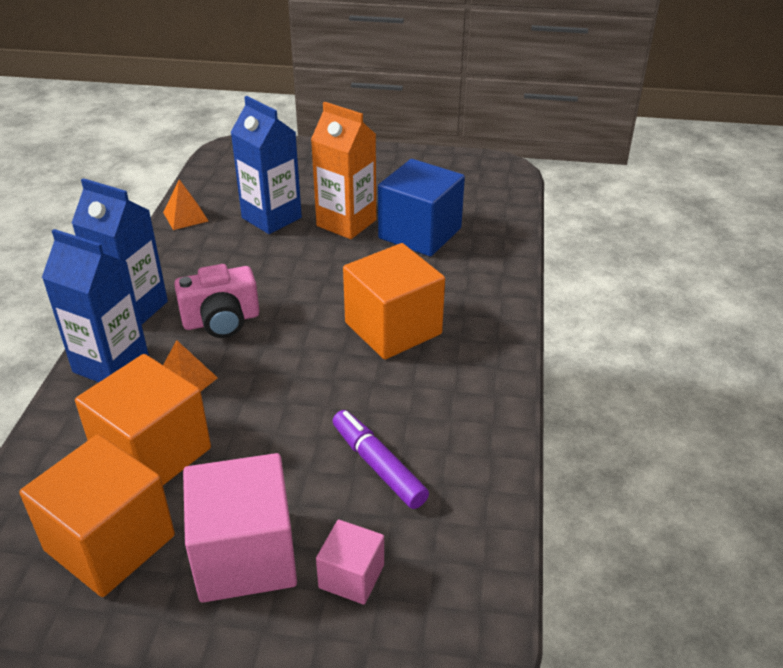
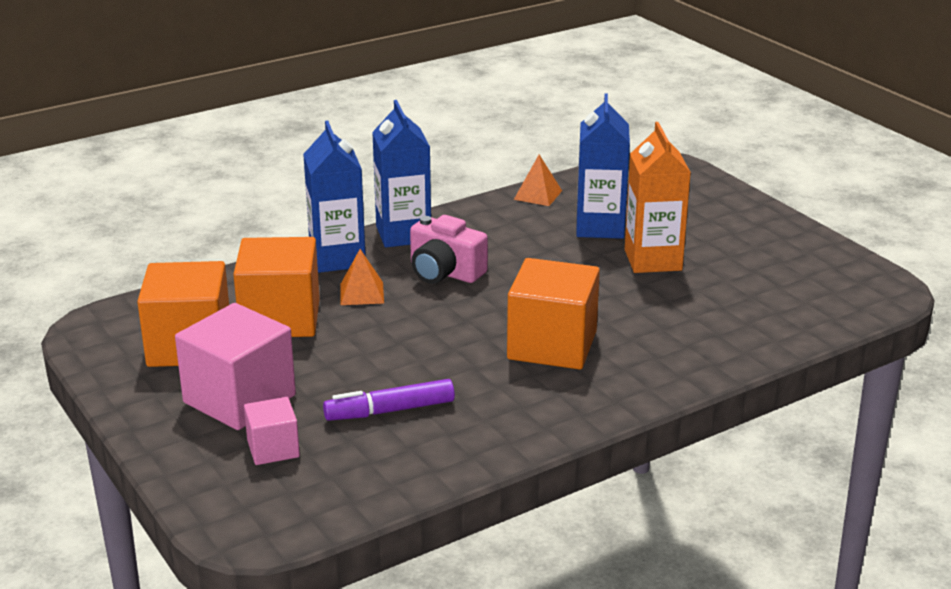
camera: 50 degrees right, 10 degrees down
purple marker [333,410,429,509] -> purple marker turned 120 degrees counterclockwise [323,379,455,421]
blue cube [378,159,465,256] -> none

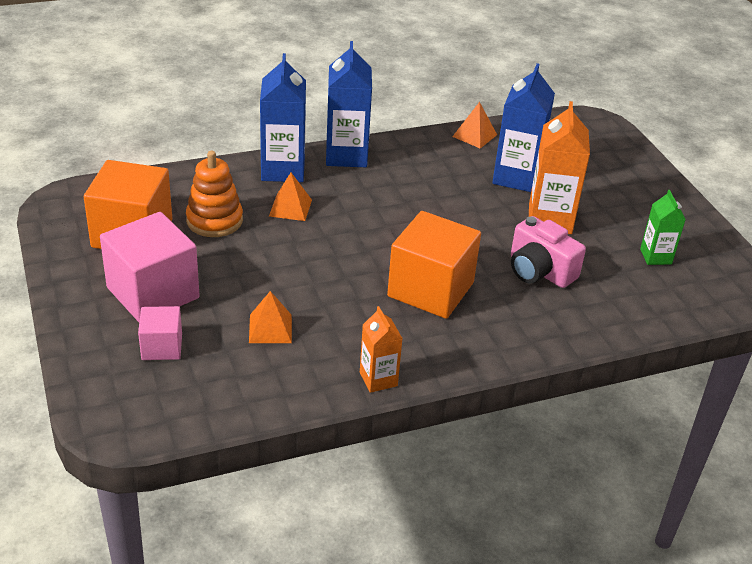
camera: 10 degrees right, 10 degrees up
orange cube [233,237,320,337] -> orange stacking toy [186,151,243,237]
purple marker [323,379,455,421] -> orange pyramid [249,291,292,343]
pink camera [410,215,488,284] -> pink camera moved to [511,216,586,288]
none -> orange carton [360,306,403,393]
none -> green carton [640,190,686,265]

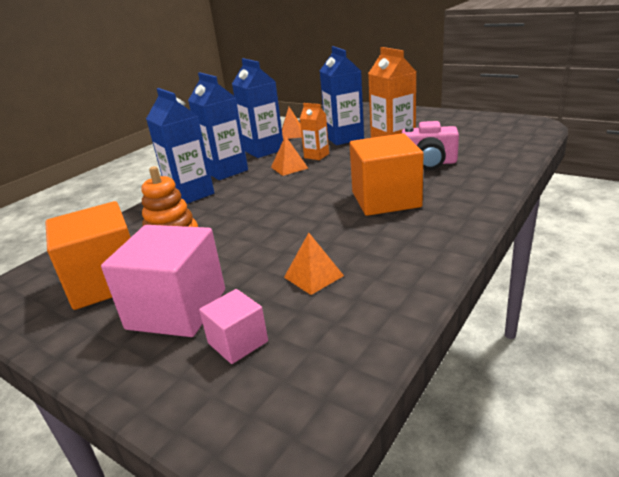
camera: 30 degrees left, 10 degrees down
orange pyramid [269,172,312,221] -> orange pyramid moved to [271,136,308,176]
orange carton [360,306,403,393] -> orange carton moved to [300,103,329,160]
green carton [640,190,686,265] -> none
none -> blue carton [232,58,283,158]

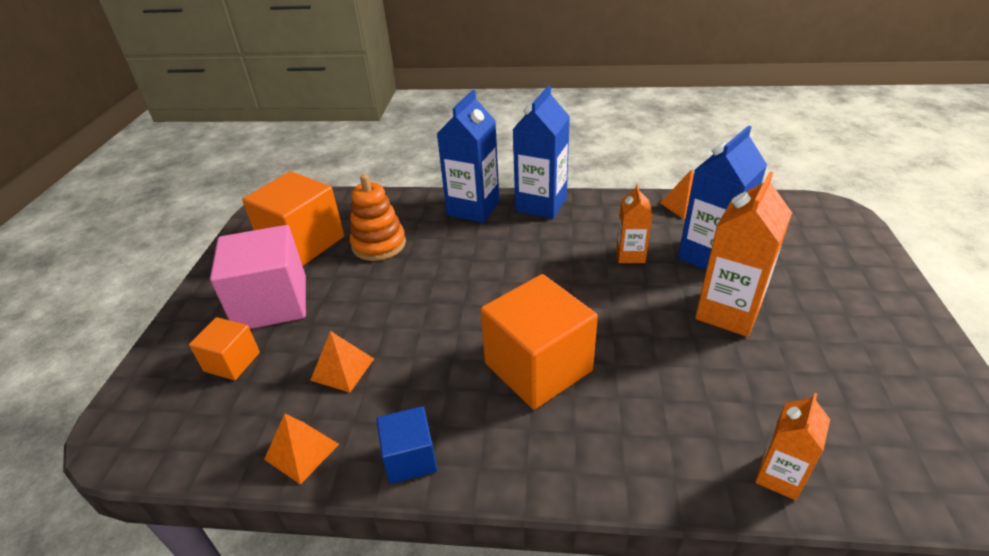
camera: 60 degrees right, 10 degrees up
pink cube [199,289,268,364] -> orange cube [189,317,260,380]
blue carton [232,58,283,158] -> none
orange pyramid [271,136,308,176] -> orange pyramid moved to [264,414,339,485]
pink camera [401,121,459,170] -> none
none -> blue cube [377,406,437,484]
none -> orange carton [755,393,830,500]

